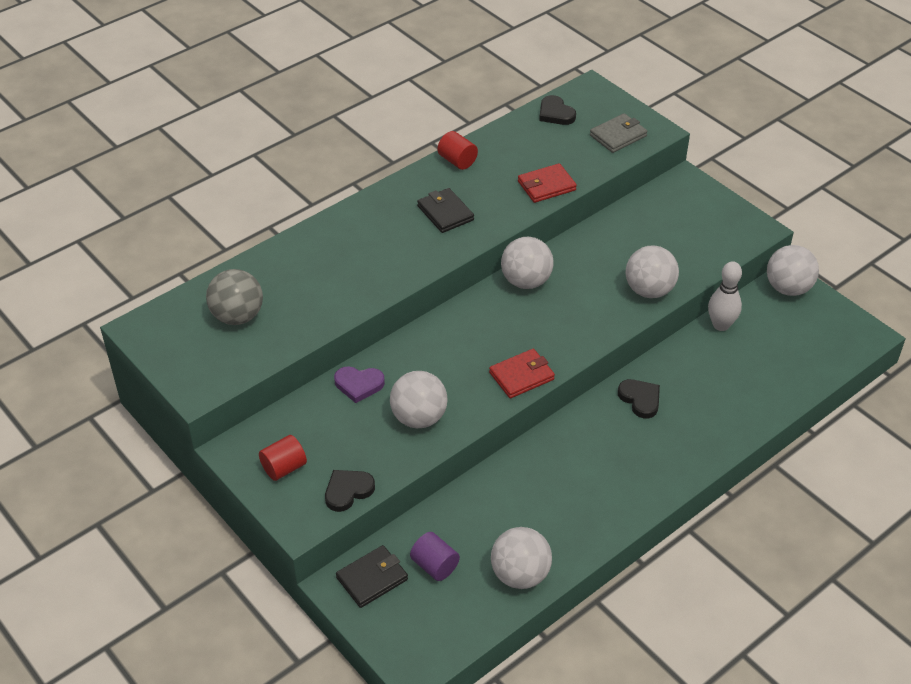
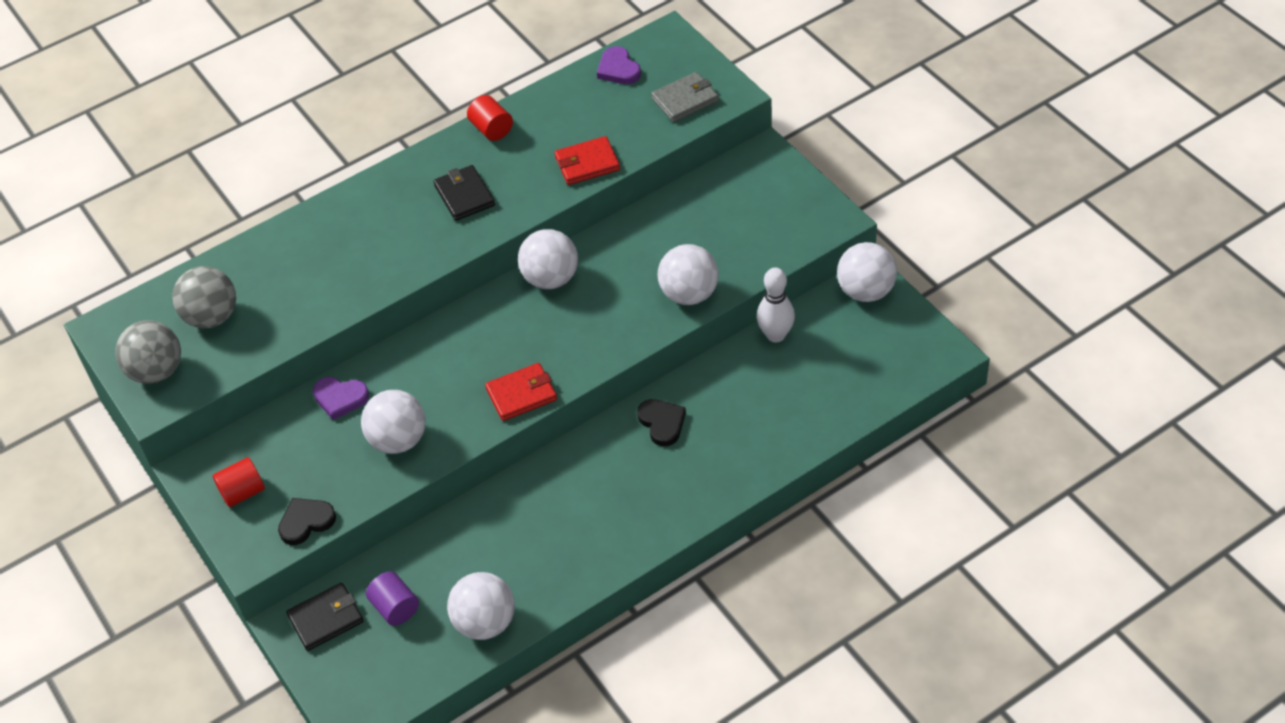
camera: 10 degrees right, 5 degrees up
black heart [539,95,576,125] -> purple heart [597,46,641,84]
none -> grey ball [115,320,181,384]

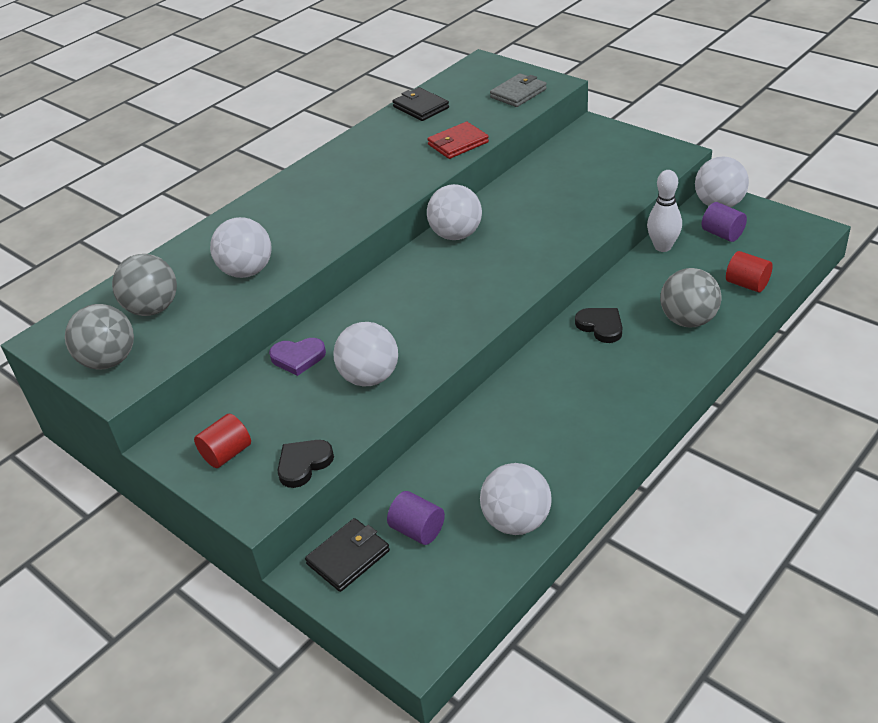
camera: 15 degrees left, 10 degrees down
black wallet [434,165,495,221] -> black wallet moved to [393,87,449,121]
red cylinder [467,95,513,141] -> red cylinder moved to [726,251,773,292]
red wallet [485,363,557,421] -> none
purple heart [597,46,641,84] -> none
white ball [658,244,719,305] -> white ball moved to [210,217,272,278]
none -> grey ball [660,268,722,327]
none -> purple cylinder [702,202,747,242]

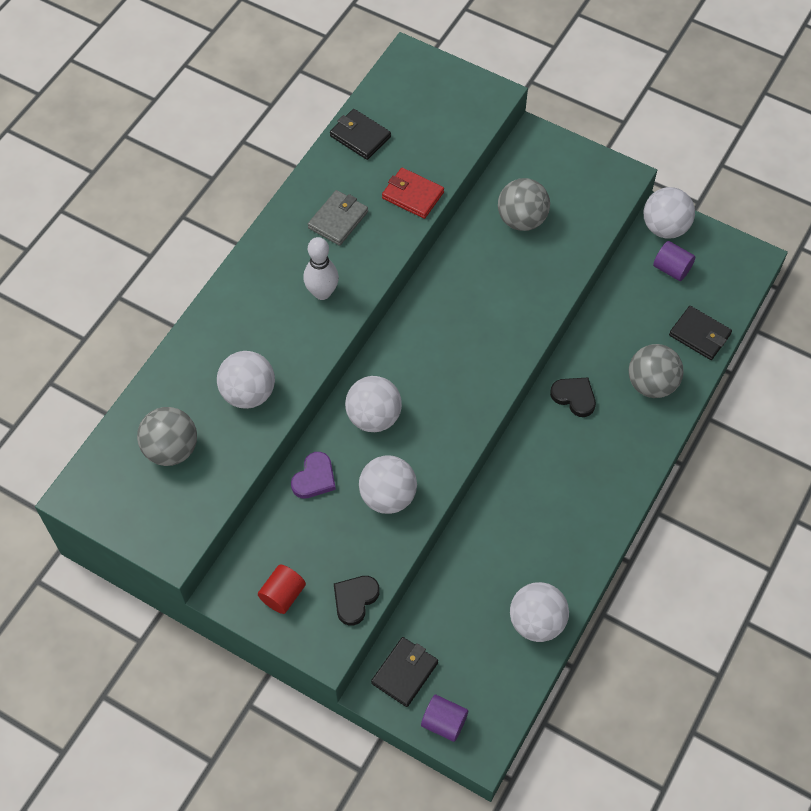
camera: 15 degrees left, 20 degrees up
grey ball [65,304,134,370] -> grey ball moved to [498,178,550,231]
purple heart [269,338,326,376] -> purple heart turned 45 degrees counterclockwise [291,452,336,499]
purple cylinder [387,491,445,545] -> purple cylinder moved to [421,695,468,742]
red wallet [427,122,489,159] -> red wallet turned 75 degrees clockwise [382,168,444,219]
white ball [427,184,482,240] -> white ball moved to [345,376,402,432]
grey wallet [490,73,547,107] -> grey wallet moved to [308,190,368,246]
white bowling pin [647,170,682,252] -> white bowling pin moved to [303,237,339,300]
red cylinder [726,251,773,292] -> black wallet [669,306,732,360]

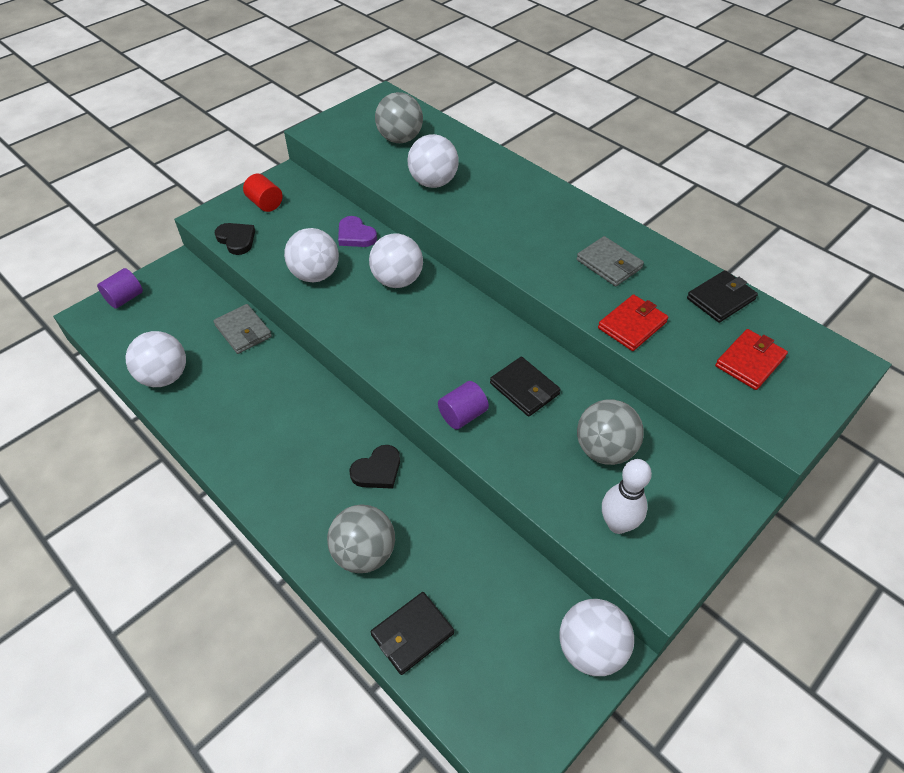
camera: 105 degrees right, 10 degrees down
white bowling pin [303,237,339,300] -> white bowling pin moved to [602,459,652,534]
black wallet [371,637,438,707] -> black wallet moved to [490,357,561,417]
purple cylinder [653,241,695,281] -> purple cylinder moved to [438,381,489,430]
none -> grey wallet [213,304,272,354]
none -> red wallet [715,329,788,390]

